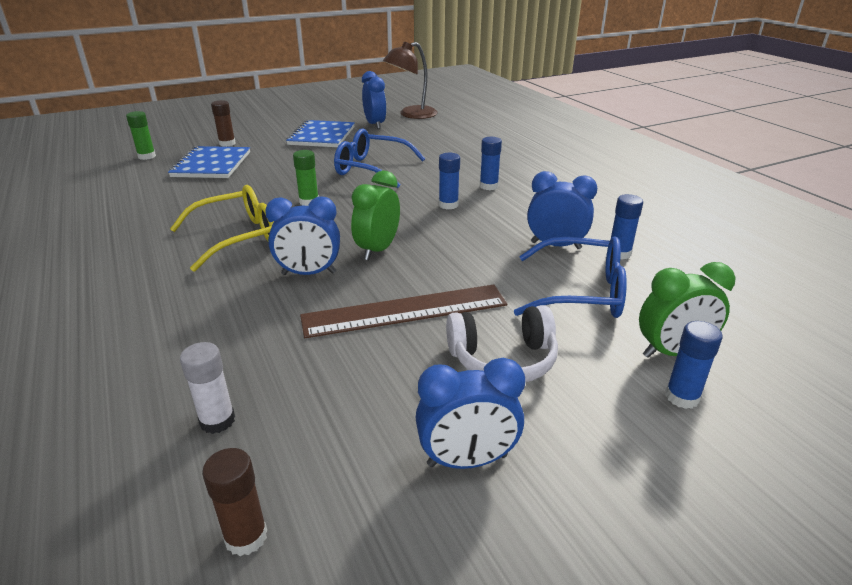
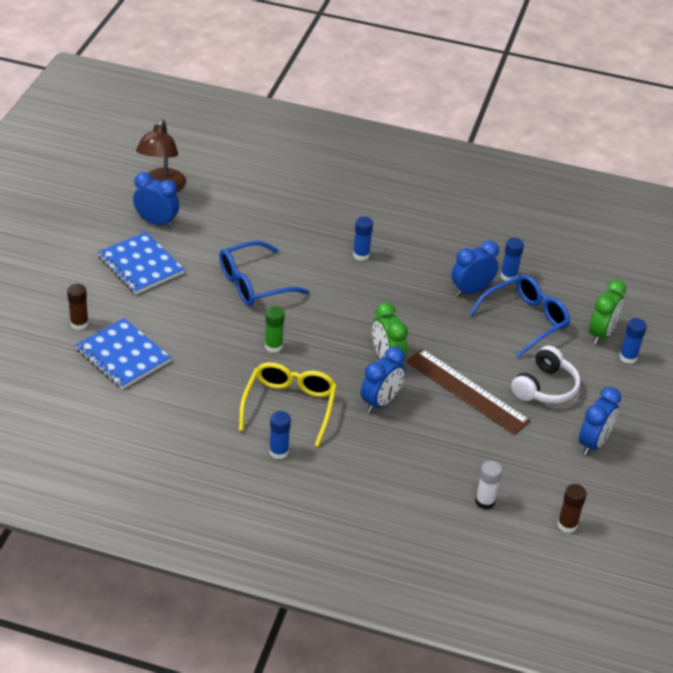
camera: 50 degrees left, 10 degrees up
green glue stick [126,111,156,160] -> none
brown ruler [300,285,507,338] -> brown ruler turned 75 degrees counterclockwise [406,349,531,435]
blue glue stick [439,153,460,209] -> blue glue stick moved to [269,411,291,459]

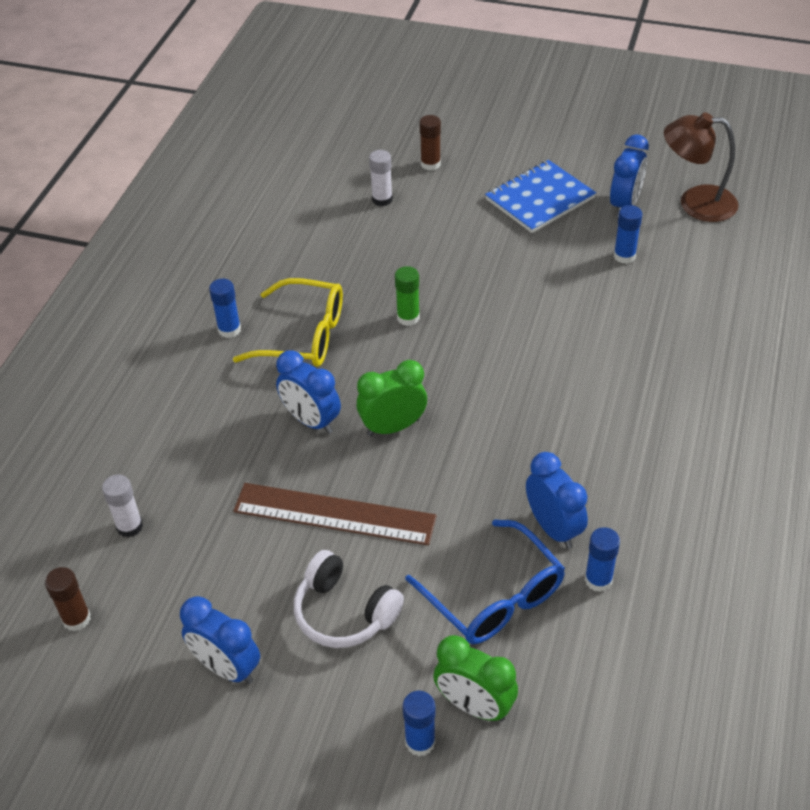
camera: 95 degrees right, 5 degrees up
blue notebook [75,318,171,389] -> white glue stick [369,150,393,206]
blue glasses [219,241,310,306] -> none
blue glue stick [353,216,373,261] -> blue glue stick moved to [614,205,643,264]
brown ruler [406,349,531,435] -> brown ruler turned 60 degrees clockwise [233,483,437,545]

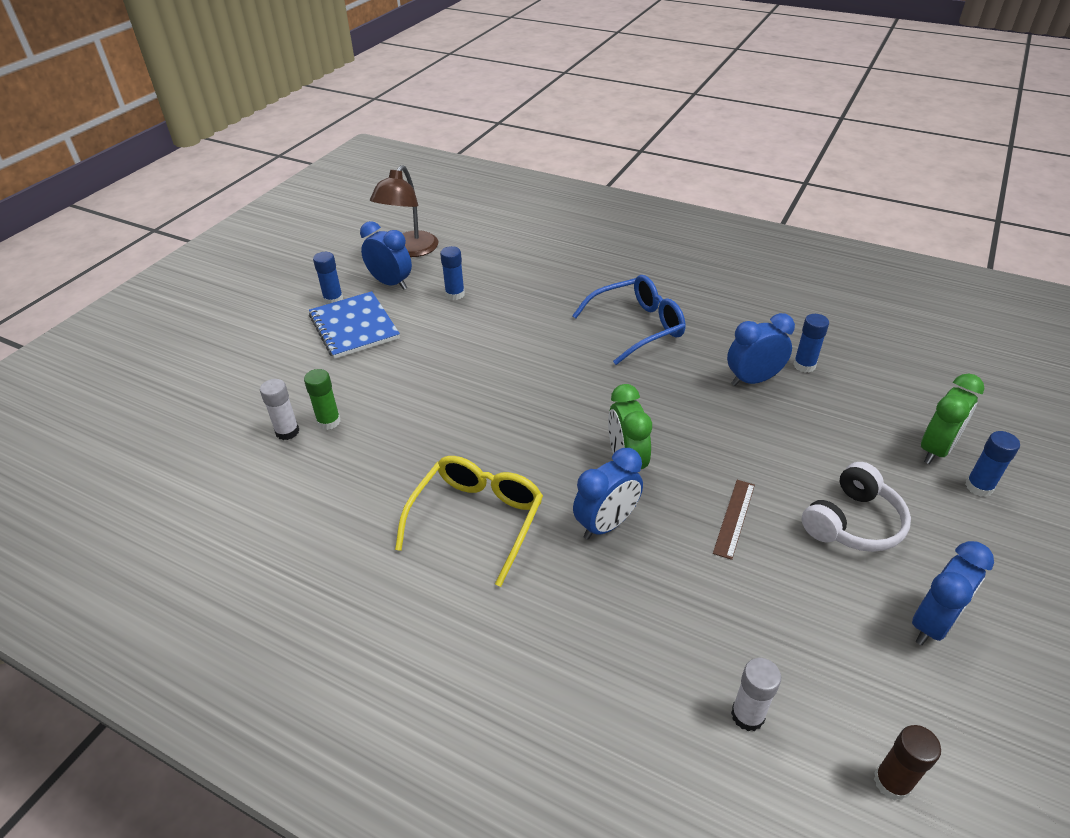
camera: 80 degrees left, 5 degrees down
blue glue stick [209,279,241,338] -> blue glue stick moved to [313,252,343,304]
brown ruler [233,483,437,545] -> brown ruler [713,480,755,560], size x0.51
green glue stick [395,266,420,326] -> green glue stick moved to [304,369,341,430]
blue glasses [405,519,565,644] -> blue glasses moved to [572,275,686,365]
brown glue stick [419,115,441,171] -> none

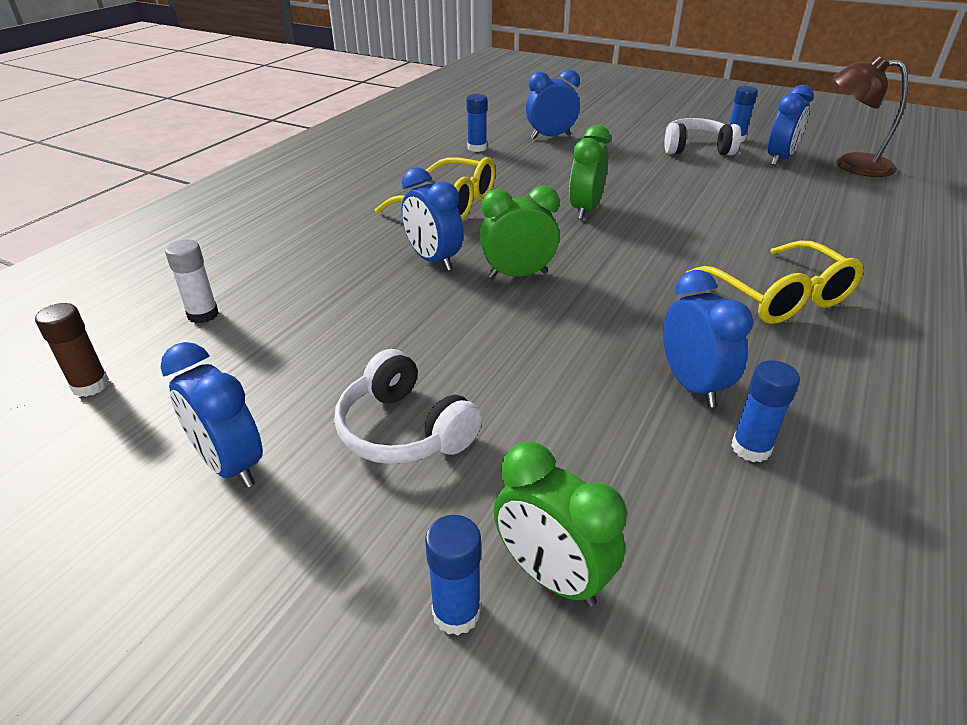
camera: 90 degrees right, 5 degrees down
white glue stick [260,379,299,440] -> blue clock [526,69,580,139]
green glue stick [304,369,341,430] -> none
blue notebook [309,291,400,359] -> white headphones [664,118,741,155]
blue glue stick [440,246,465,300] -> blue glue stick moved to [466,94,487,152]
blue glasses [572,275,686,365] -> yellow glasses [686,240,864,324]
brown ruler [713,480,755,560] -> none
none -> green clock [569,125,611,219]

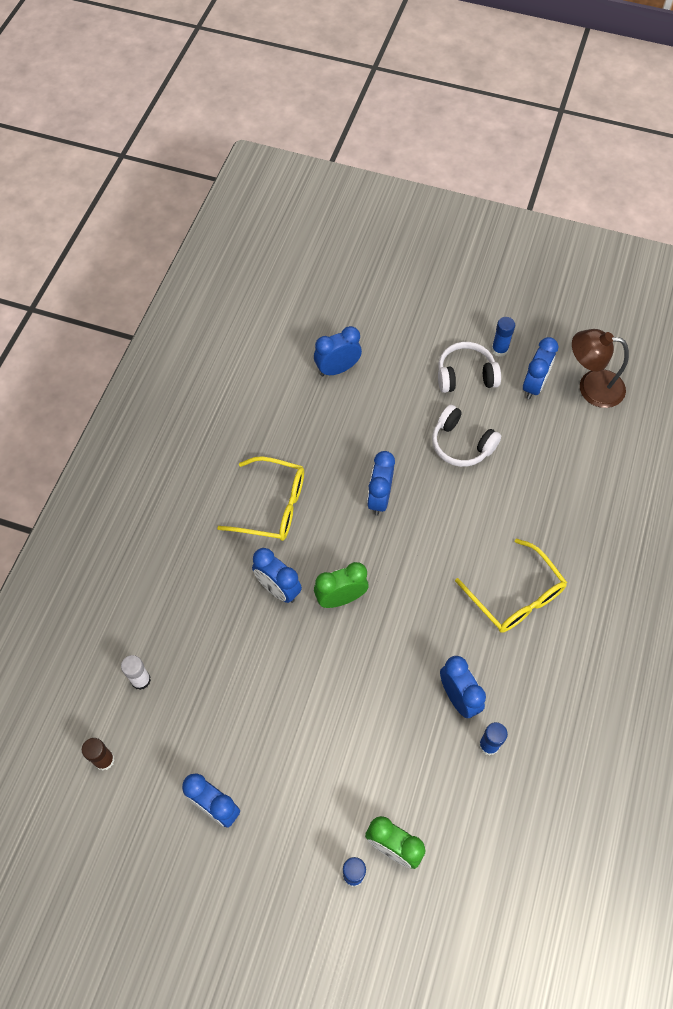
camera: 10 degrees left, 25 degrees up
white headphones [334,349,482,464] -> white headphones moved to [432,405,501,467]
blue glue stick [466,94,487,152] -> none
green clock [569,125,611,219] -> blue clock [367,451,395,516]

